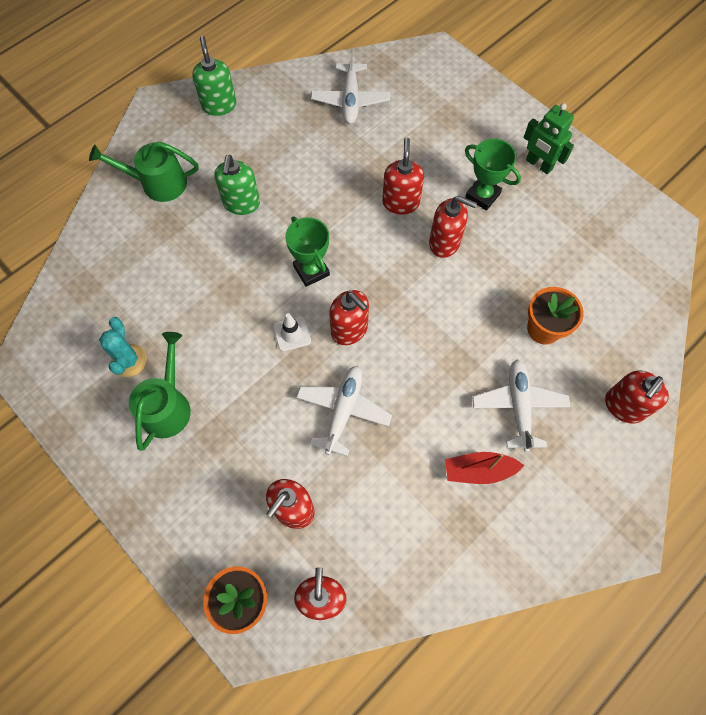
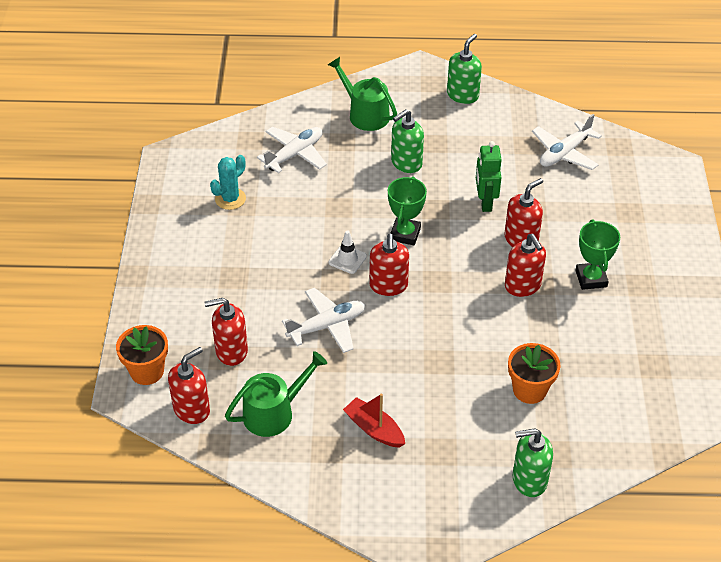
camera: 45 degrees right, 20 degrees down
green watering can [129,332,191,451] -> green watering can moved to [225,351,327,437]
white plane [472,360,570,452] -> white plane moved to [257,127,327,173]
green robot [524,103,574,174] -> green robot moved to [476,141,502,212]
red soap dispenser [605,371,669,423] -> green soap dispenser [513,428,553,497]

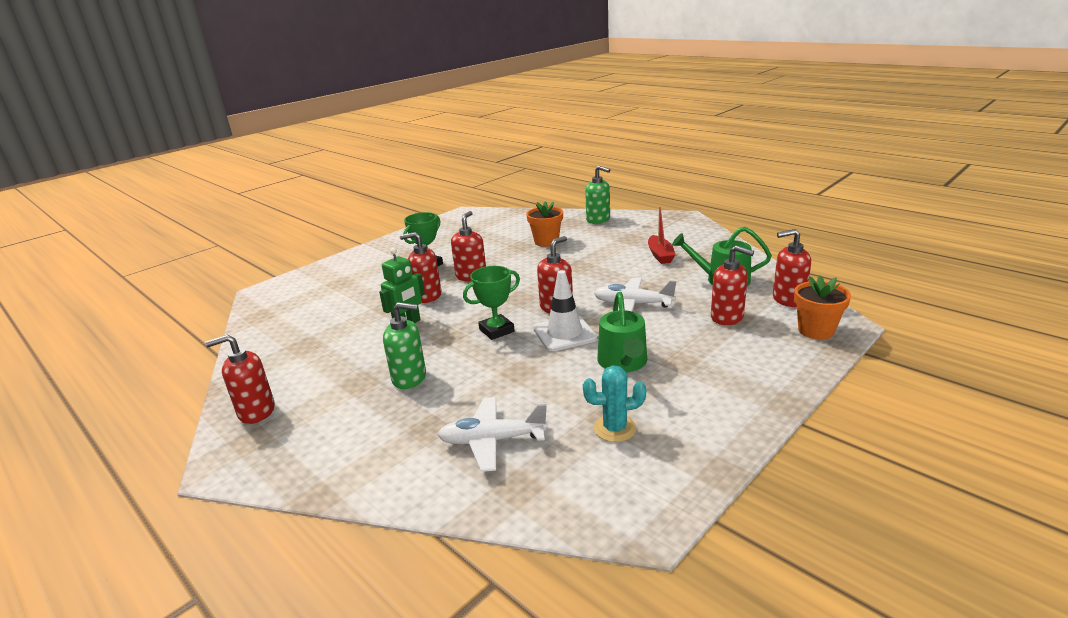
camera: 135 degrees left, 20 degrees down
green watering can [328,57,397,131] -> green watering can moved to [597,292,647,373]
white traffic cone [329,231,367,274] -> white traffic cone [534,270,597,351], size x1.67
green soap dispenser [447,34,482,104] -> red soap dispenser [205,334,275,424]
white plane [532,114,602,170] -> none

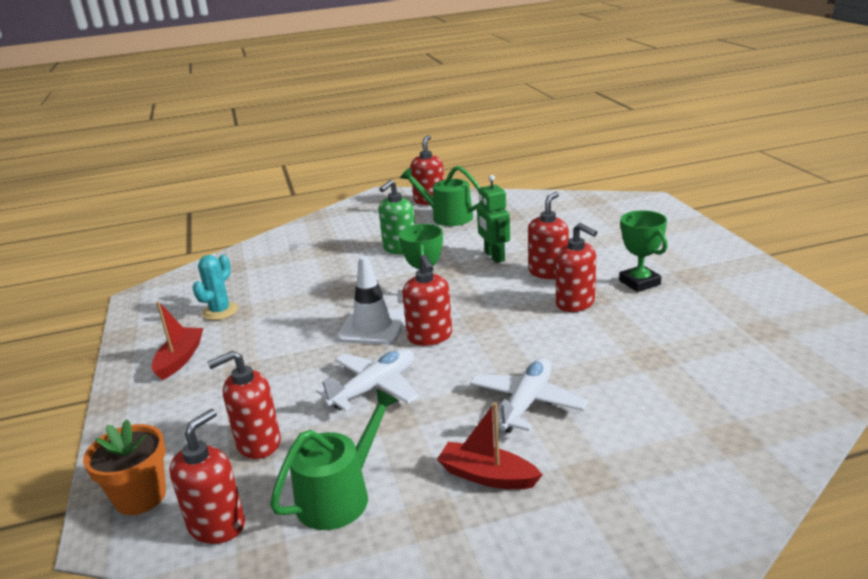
camera: 120 degrees right, 0 degrees up
white plane [437,397,548,472] -> white plane moved to [470,358,588,433]
orange flower pot [526,201,563,247] -> none
green soap dispenser [585,166,610,224] -> none
green watering can [597,292,647,373] -> green watering can moved to [400,166,481,226]
none -> red boat [152,301,203,380]

